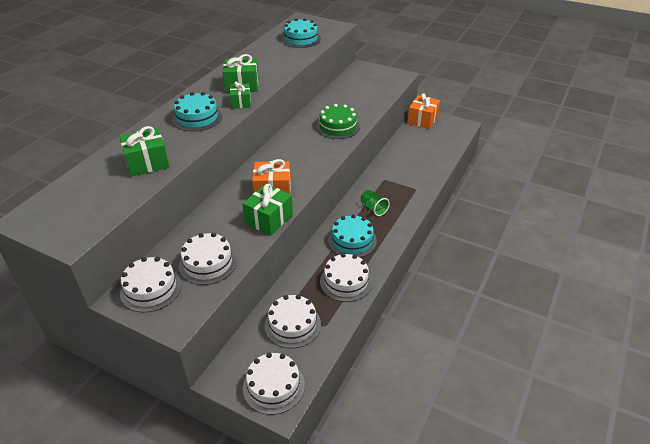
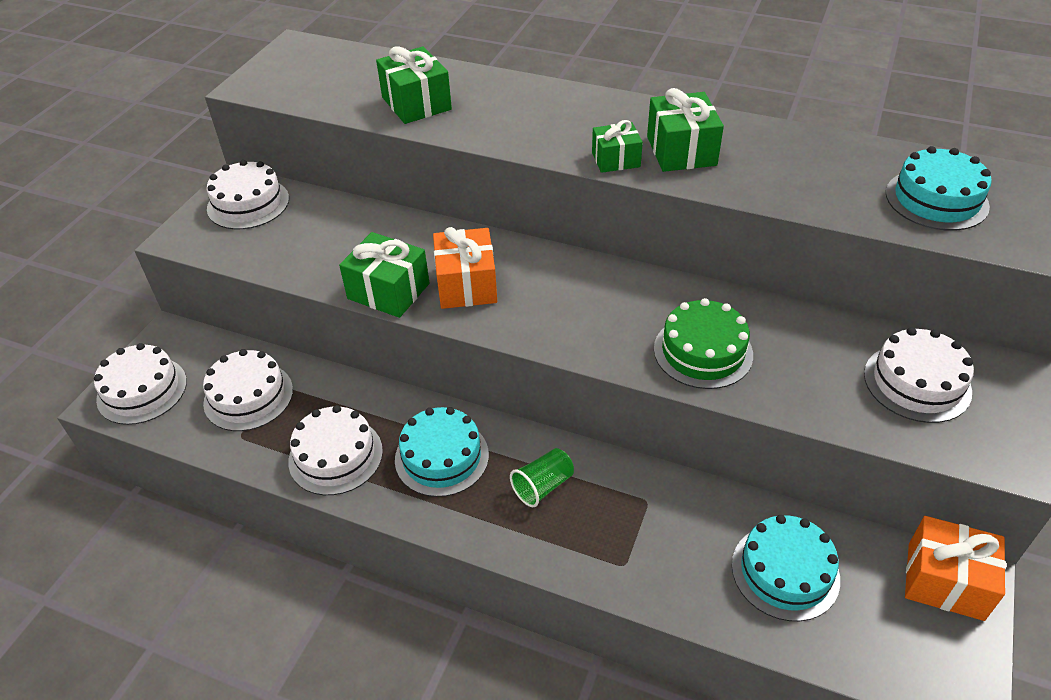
camera: 85 degrees right, 5 degrees up
turquoise cake [172,92,222,132] -> turquoise cake moved to [732,515,840,621]
white cake [179,233,237,285] -> white cake moved to [864,327,974,423]

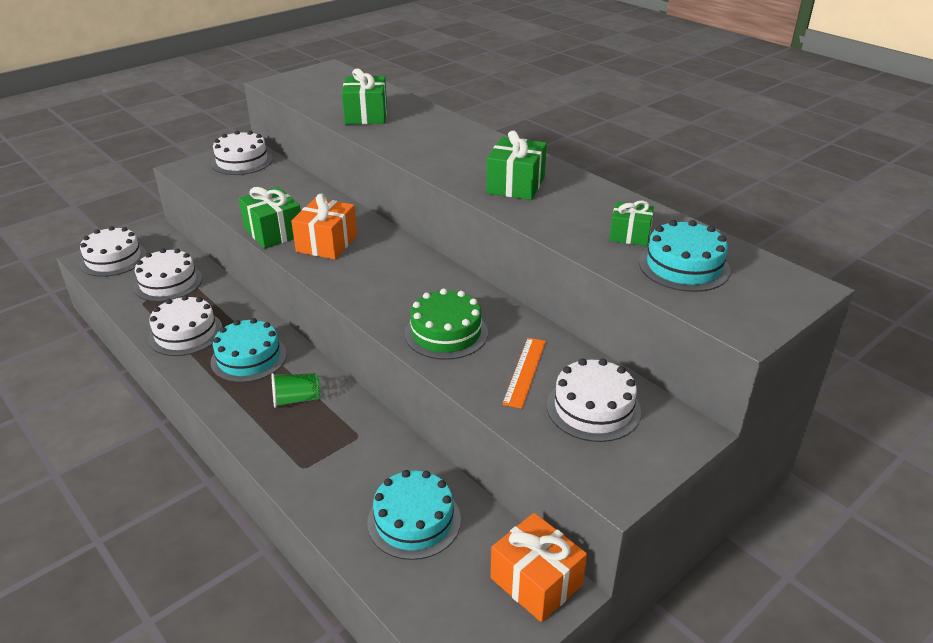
camera: 25 degrees right, 10 degrees down
green gift [592,120,643,173] -> green gift moved to [609,200,654,246]
none -> orange ruler [502,338,546,409]

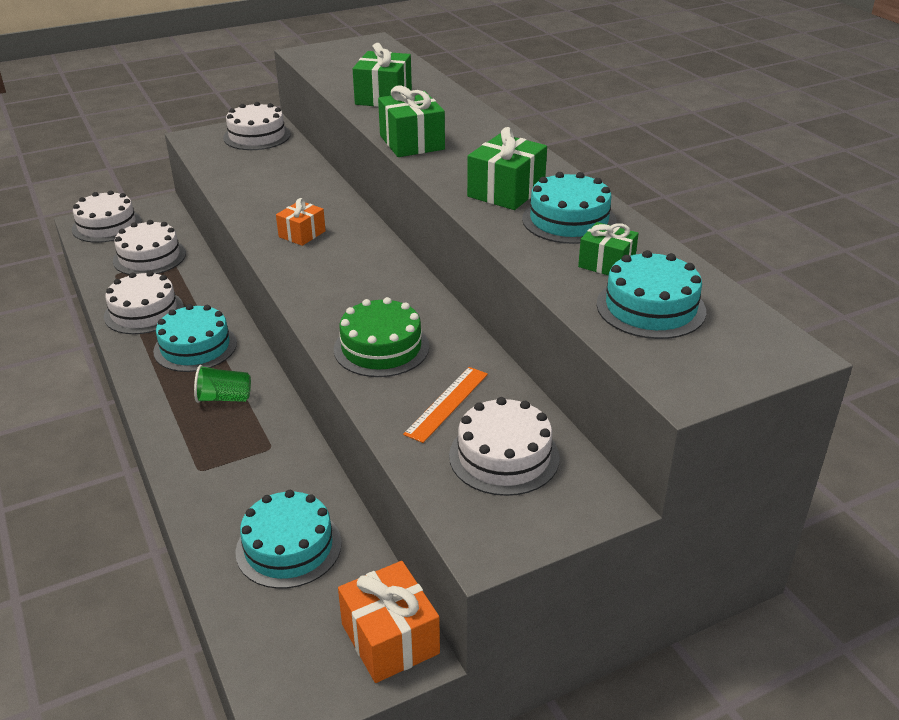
camera: 15 degrees right, 0 degrees up
green gift [239,187,301,249] -> green gift moved to [378,85,445,157]
orange gift [291,194,357,259] -> orange gift [276,198,326,246], size x0.64
none -> turquoise cake [522,172,617,244]

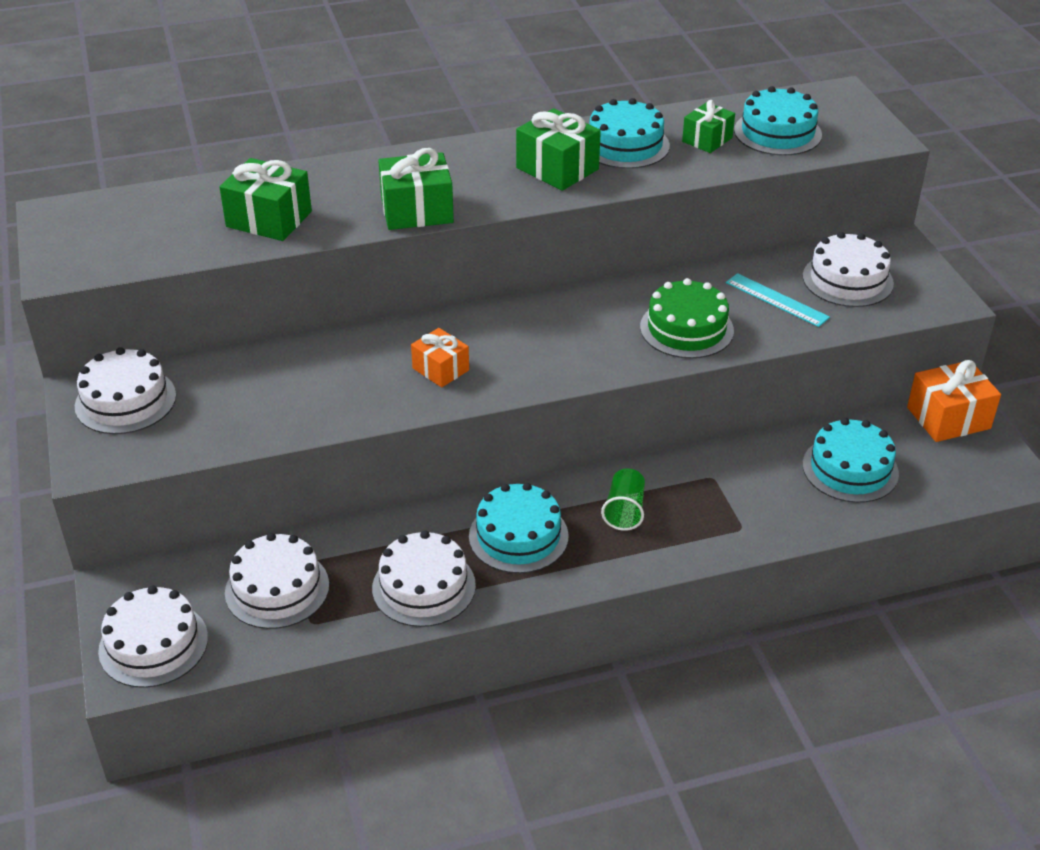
camera: 80 degrees left, 5 degrees up
orange ruler [403,367,488,443] -> turquoise ruler [726,273,830,327]

